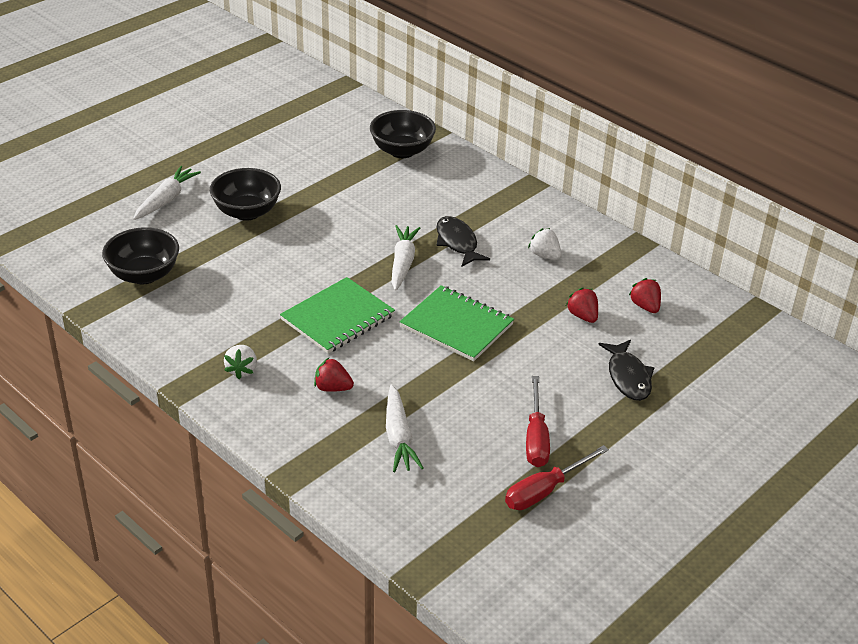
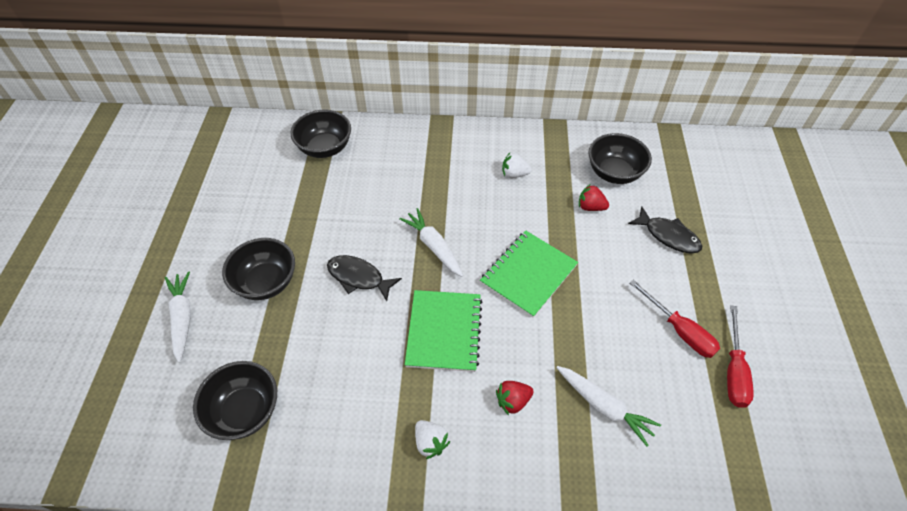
camera: 40 degrees left, 15 degrees up
green notebook [400,285,514,361] -> green notebook turned 45 degrees counterclockwise [480,231,578,318]
black fish [437,216,490,267] -> black fish moved to [327,255,402,301]
red strawberry [629,278,661,313] -> black bowl [588,133,652,184]

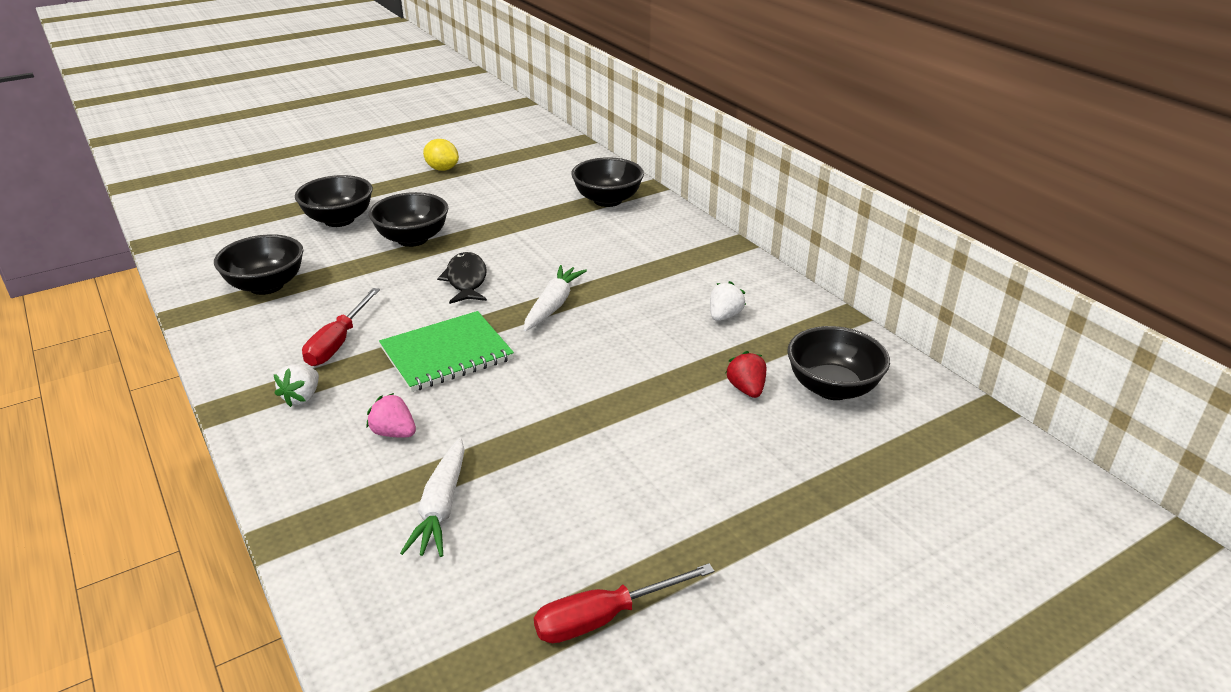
camera: 55 degrees right, 20 degrees down
white carrot [165,271,191,363] -> black bowl [295,175,373,227]
green notebook [480,231,578,318] -> none
red strawberry [496,381,534,415] -> pink strawberry [366,393,416,438]
white strawberry [502,153,532,178] -> white strawberry turned 60 degrees clockwise [710,281,746,321]
black fish [628,207,702,253] -> none
red screwdriver [630,280,720,358] -> red screwdriver moved to [302,288,380,366]
none -> yellow lemon [423,139,459,171]

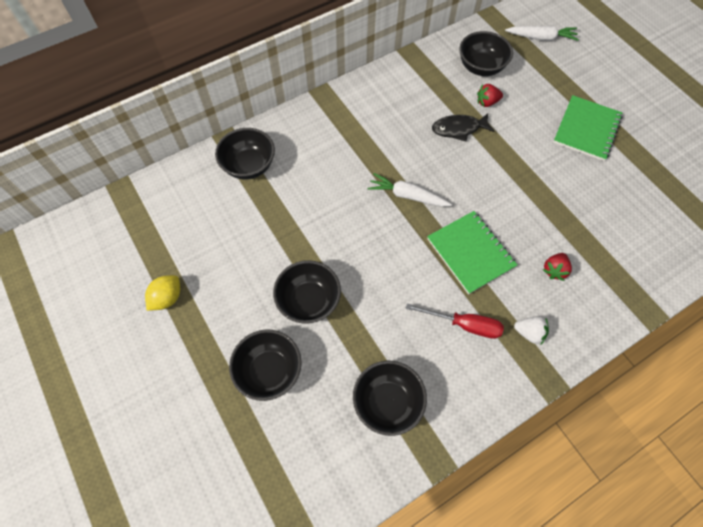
camera: 90 degrees left, 30 degrees up
pink strawberry [366,393,416,438] -> red strawberry [543,253,572,281]
white carrot [400,438,465,557] -> white carrot moved to [505,26,579,41]
black fish [437,252,487,304] -> black fish moved to [432,113,495,141]
red screwdriver [534,563,714,643] -> none
white strawberry [710,281,746,321] -> none
none -> green notebook [553,95,623,161]

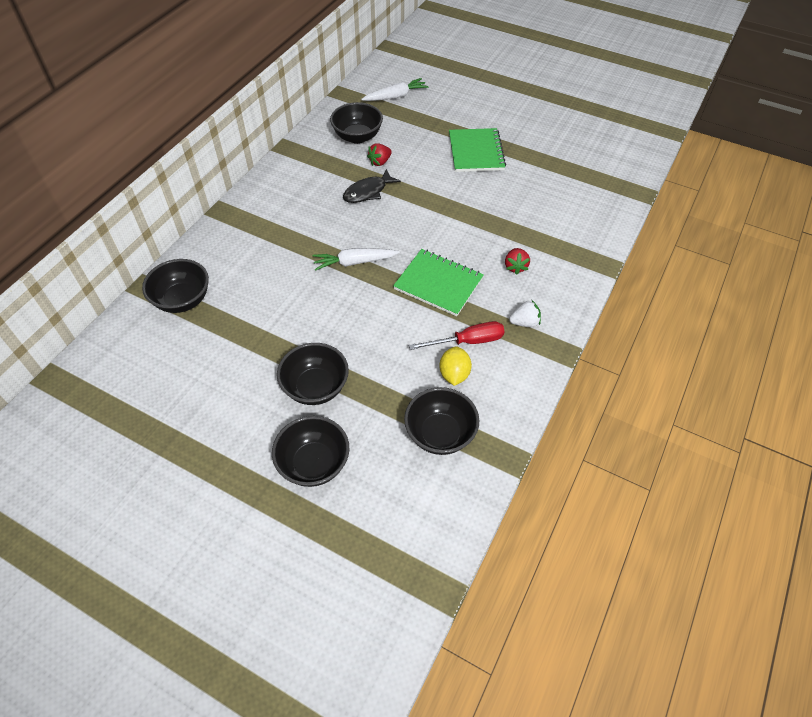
camera: 30 degrees left, 10 degrees down
yellow lemon [145,275,180,311] -> yellow lemon moved to [439,347,472,386]

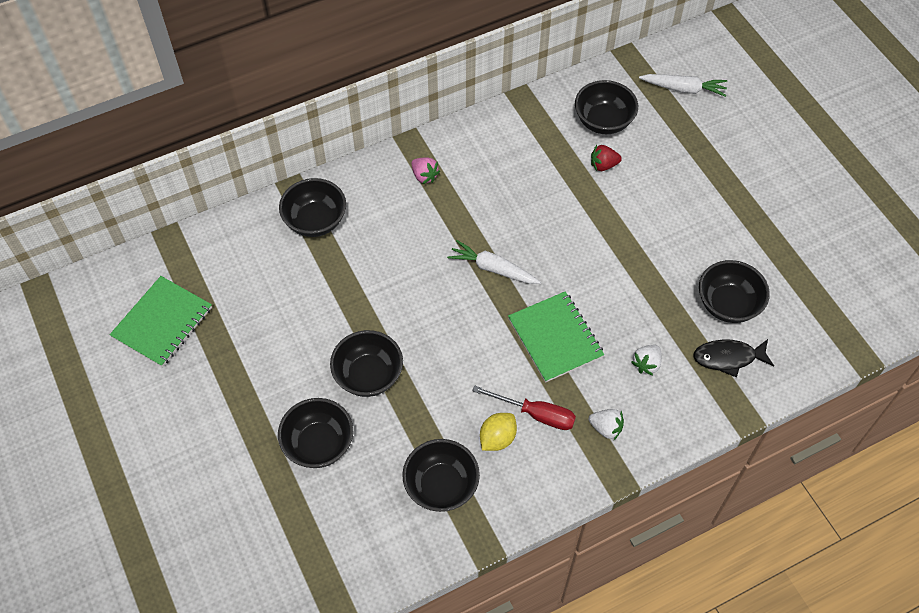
camera: 35 degrees right, 5 degrees up
black fish [343,169,401,203] -> black fish moved to [693,339,774,377]
green notebook [449,128,506,172] -> green notebook moved to [110,276,212,367]
red strawberry [505,248,530,275] -> white strawberry [631,345,662,376]
none -> pink strawberry [411,157,440,184]
none -> black bowl [699,260,770,323]

